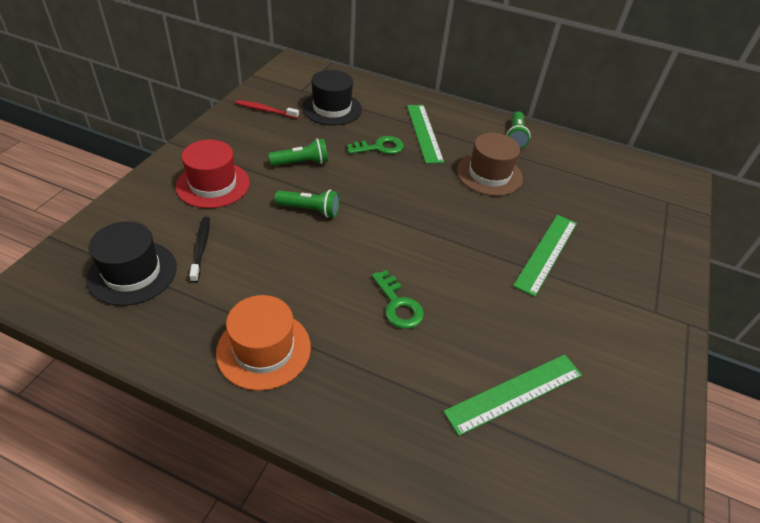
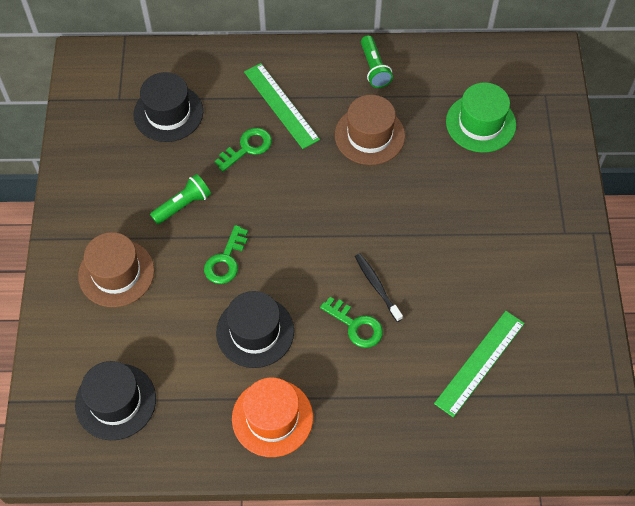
camera: 20 degrees left, 15 degrees up
red hat [176,140,250,208] -> brown hat [78,232,155,307]
black toothbrush [189,217,210,283] -> black toothbrush moved to [355,253,403,322]
red toothbrush [236,100,299,119] -> none
green flashlight [275,190,340,218] -> green key [204,225,248,284]
green ruler [513,215,577,297] -> none
none -> black hat [216,291,294,368]
none -> green hat [446,82,516,153]

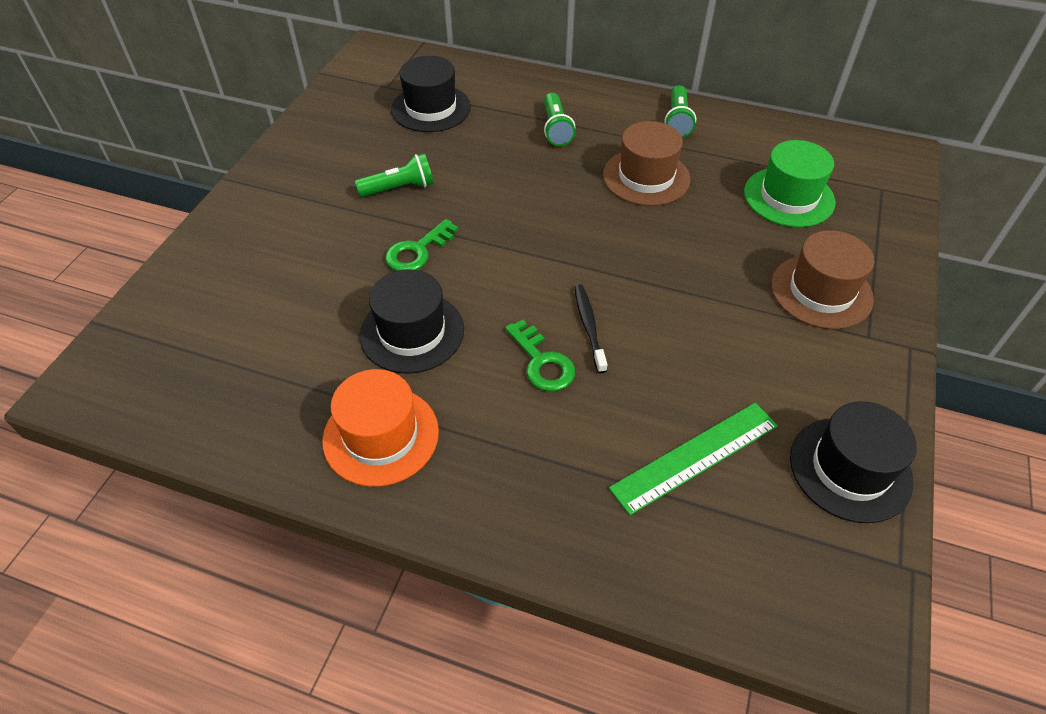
camera: 20 degrees right, 10 degrees down
black hat [75,361,156,440] -> black hat moved to [790,401,917,523]
brown hat [78,232,155,307] -> brown hat moved to [771,230,874,329]
green key [215,128,272,172] -> none
green ruler [244,63,320,149] -> green flashlight [544,93,575,146]

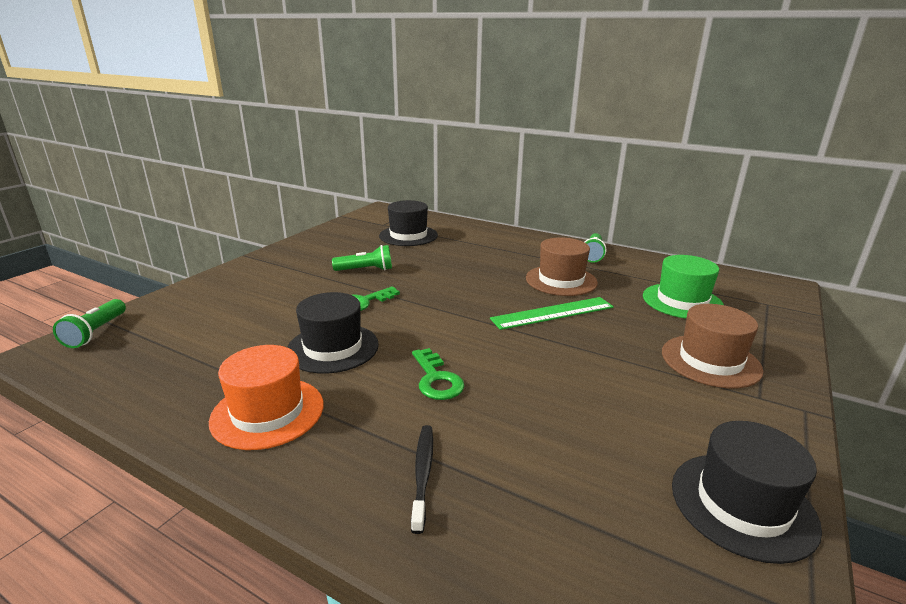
camera: 10 degrees right, 25 degrees down
green flashlight [544,93,575,146] -> green flashlight moved to [53,299,126,348]
black toothbrush [574,284,607,373] -> black toothbrush moved to [411,425,433,534]
green ruler [609,403,778,515] -> green ruler moved to [490,297,614,330]

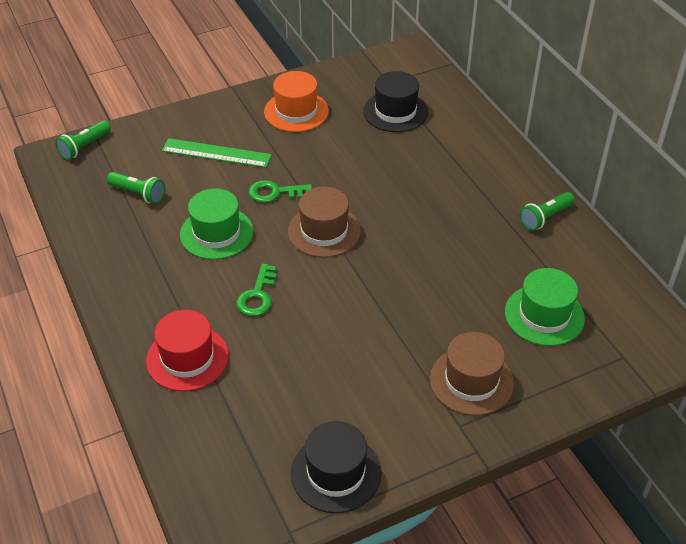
camera: 35 degrees right, 20 degrees up
orange hat [209,345,324,450] -> orange hat moved to [264,71,329,132]
black hat [287,292,379,374] -> green hat [180,189,254,260]
green flashlight [332,245,392,271] -> green flashlight moved to [107,172,165,204]
black toothbrush [411,425,433,534] -> red hat [146,310,229,391]
green ruler [490,297,614,330] -> green ruler moved to [162,138,272,168]
brown hat [526,237,598,296] -> brown hat moved to [288,187,361,258]

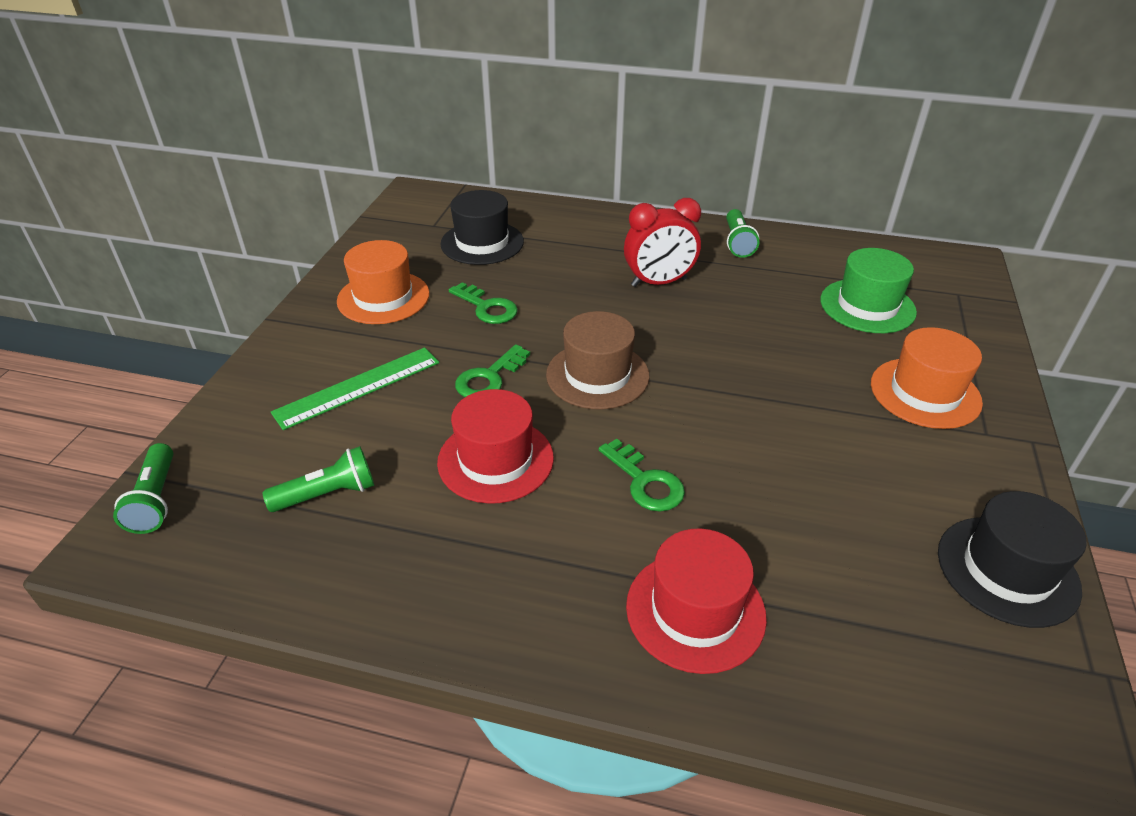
camera: 50 degrees left, 5 degrees down
green hat [180,189,254,260] -> red hat [437,389,554,504]
brown hat [430,332,514,416] -> orange hat [871,327,983,429]
none -> green key [449,282,518,324]
none -> red clock [624,198,701,287]

